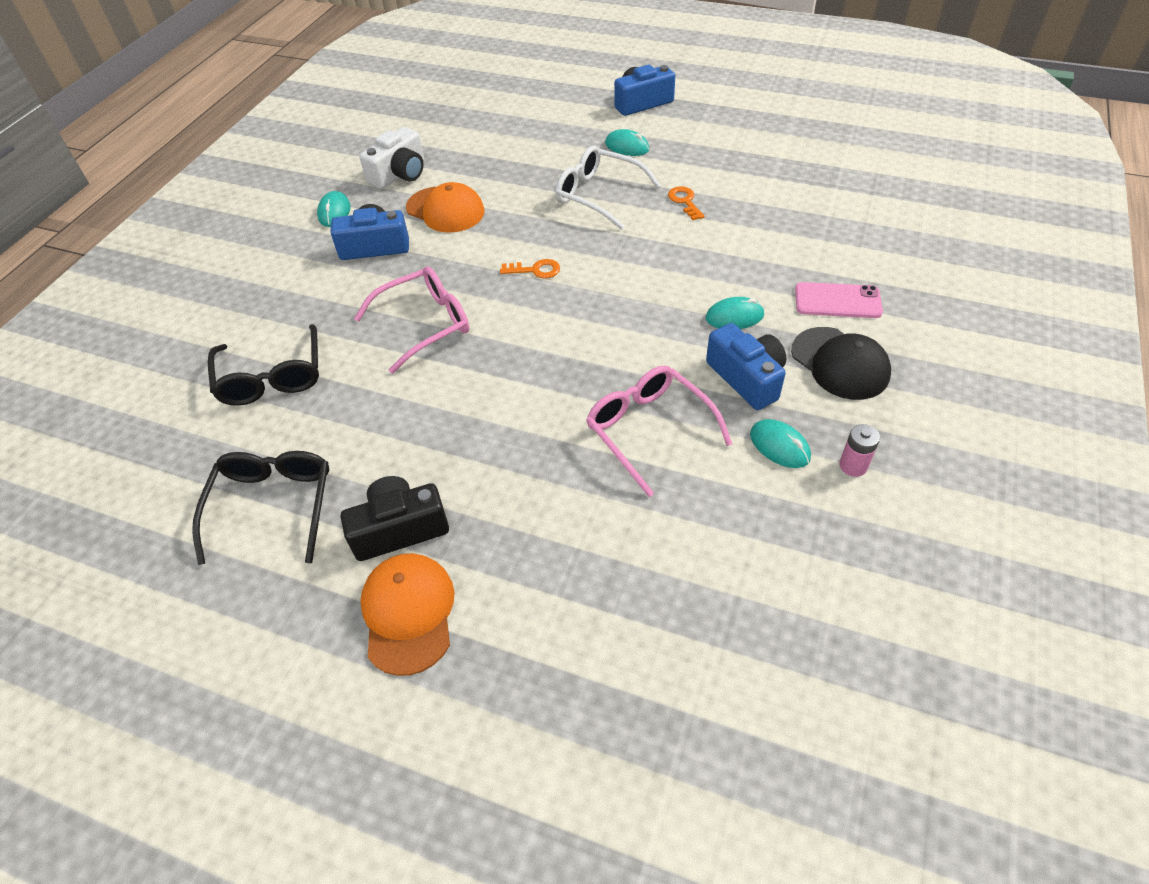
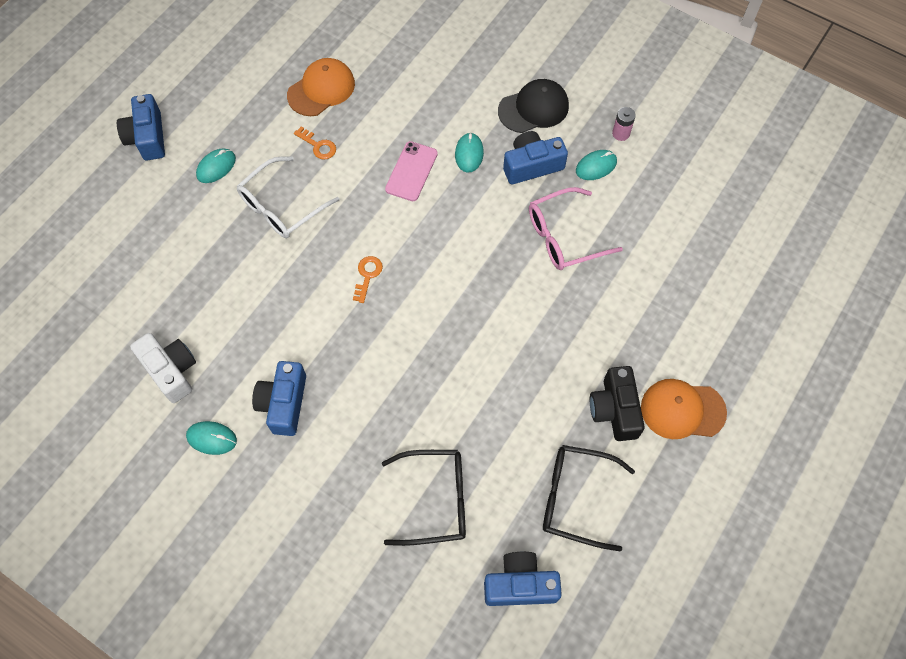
camera: 80 degrees left, 15 degrees up
pink glasses [354,266,469,374] -> none
orange cap [406,182,484,233] -> orange cap moved to [287,58,355,116]
orange key [668,186,705,220] -> orange key turned 135 degrees counterclockwise [294,127,336,160]
pink phone [795,282,883,318] -> pink phone moved to [385,141,438,201]
none -> blue camera [484,552,562,606]

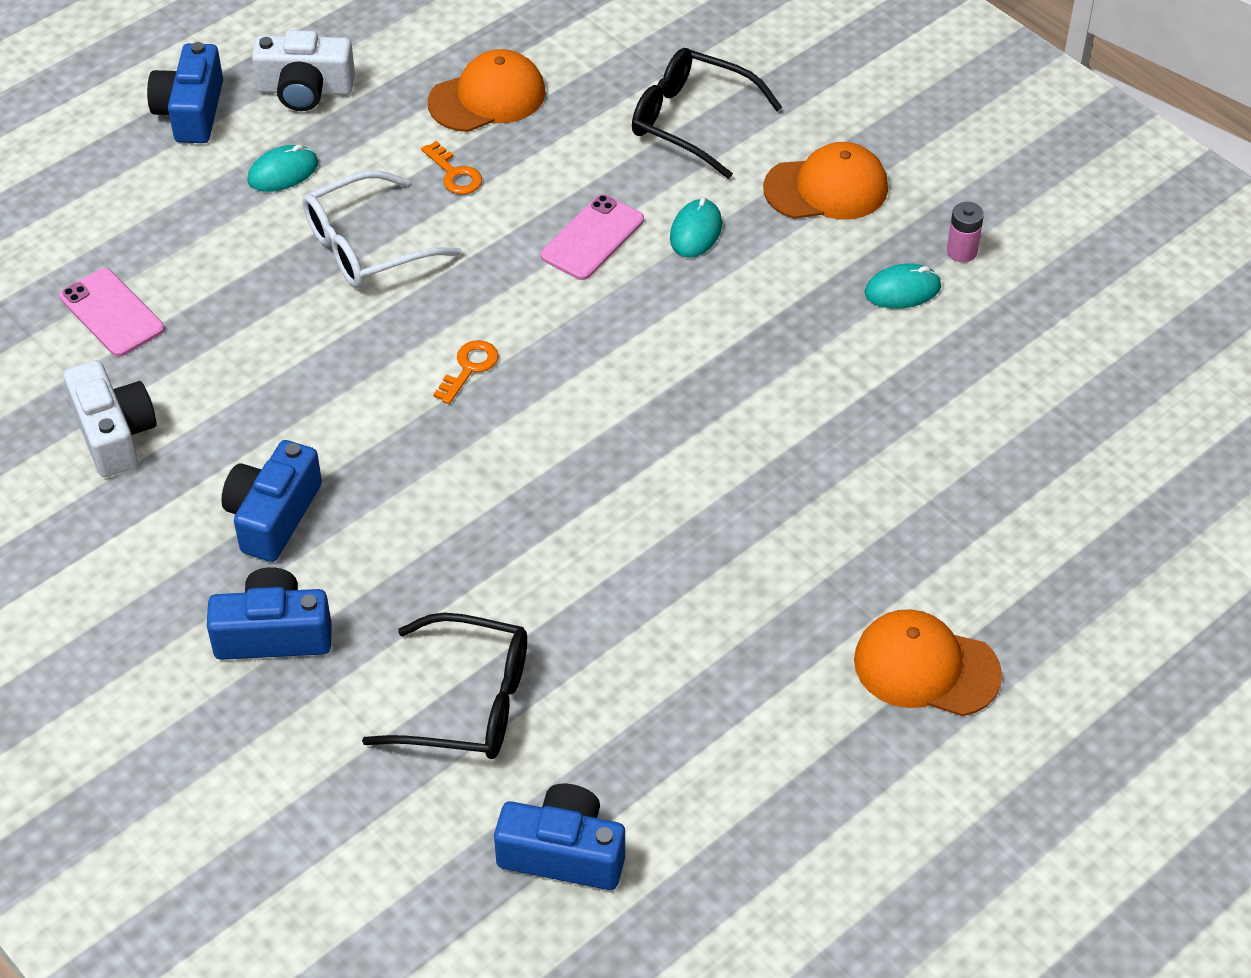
camera: 15 degrees right, 15 degrees down
turquoise mouse [186,421,237,455] -> none
black cap [498,79,569,133] -> orange cap [763,142,888,219]
blue camera [503,131,568,184] -> blue camera moved to [207,567,332,660]
pink glasses [529,187,623,270] -> none
black glasses [543,445,635,552] -> black glasses moved to [632,48,782,179]
black camera [590,366,645,441] -> none
none -> pink phone [59,268,165,357]
none -> white camera [252,30,355,111]

